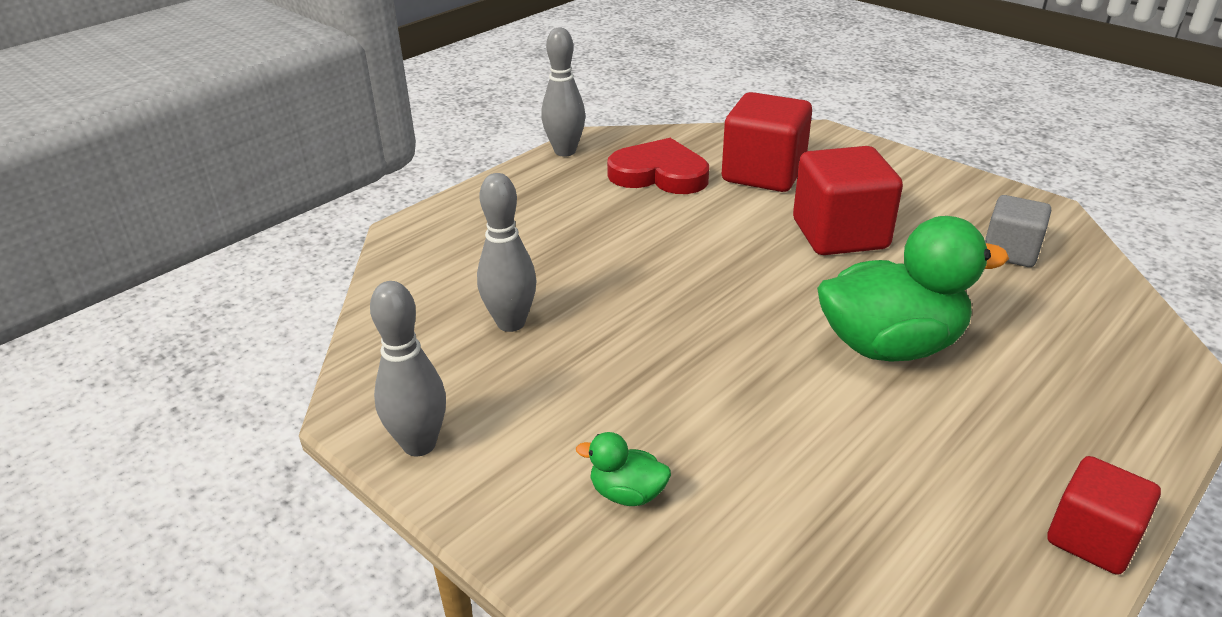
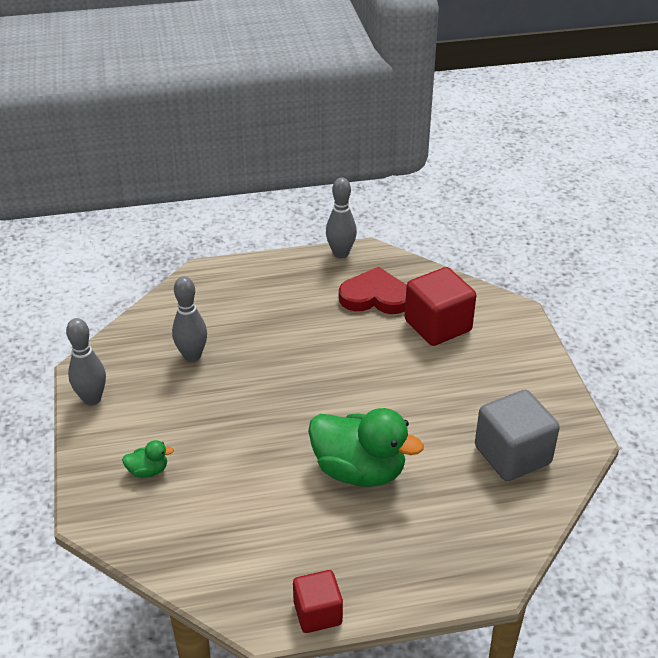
camera: 35 degrees right, 5 degrees up
green duck [576,432,671,506] -> green duck turned 120 degrees clockwise [122,440,174,478]
red heart [607,138,709,194] -> red heart turned 45 degrees counterclockwise [339,267,407,314]
red cube [793,146,903,255] -> none
grey cube [985,195,1051,267] -> grey cube [475,390,560,481], size x1.63

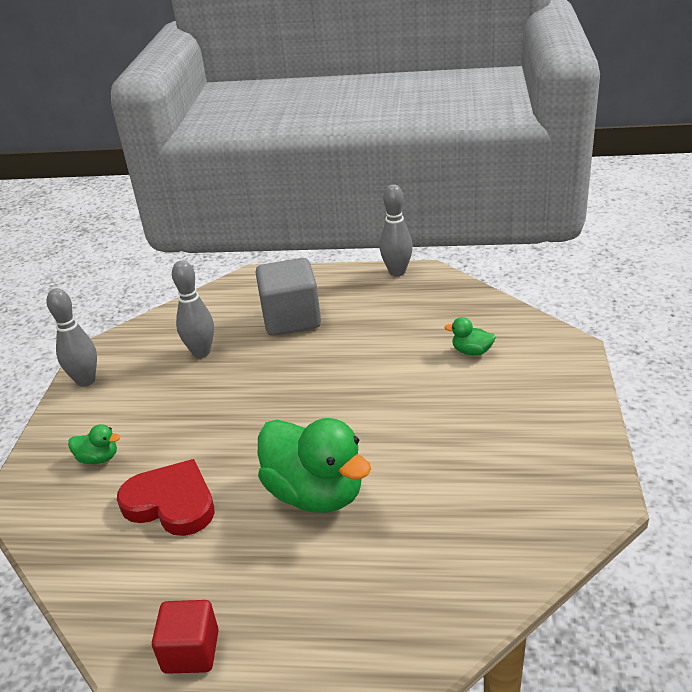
camera: 20 degrees right, 5 degrees down
red heart [339,267,407,314] -> red heart moved to [117,459,215,536]
red cube [405,267,476,346] -> green duck [445,317,496,355]
grey cube [475,390,560,481] -> grey cube moved to [255,258,321,336]

